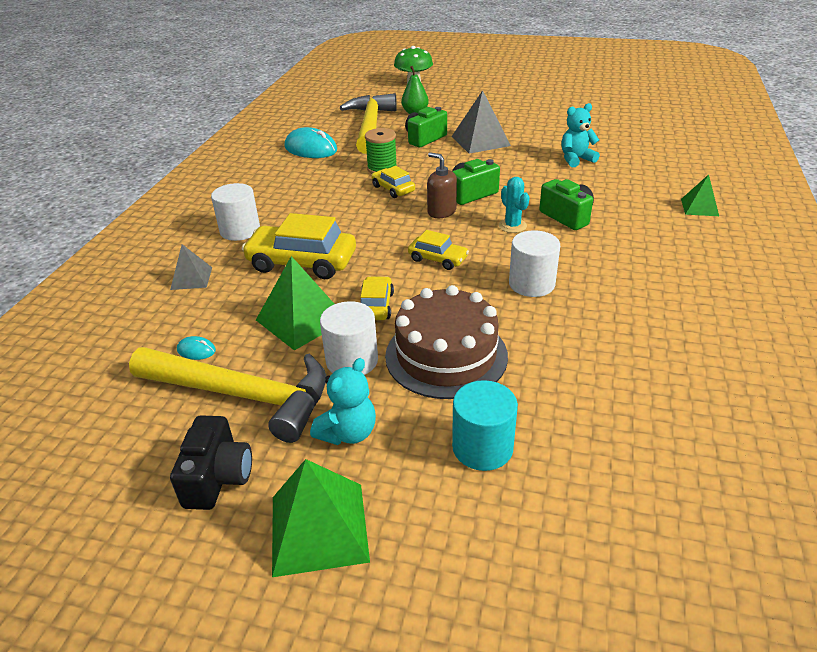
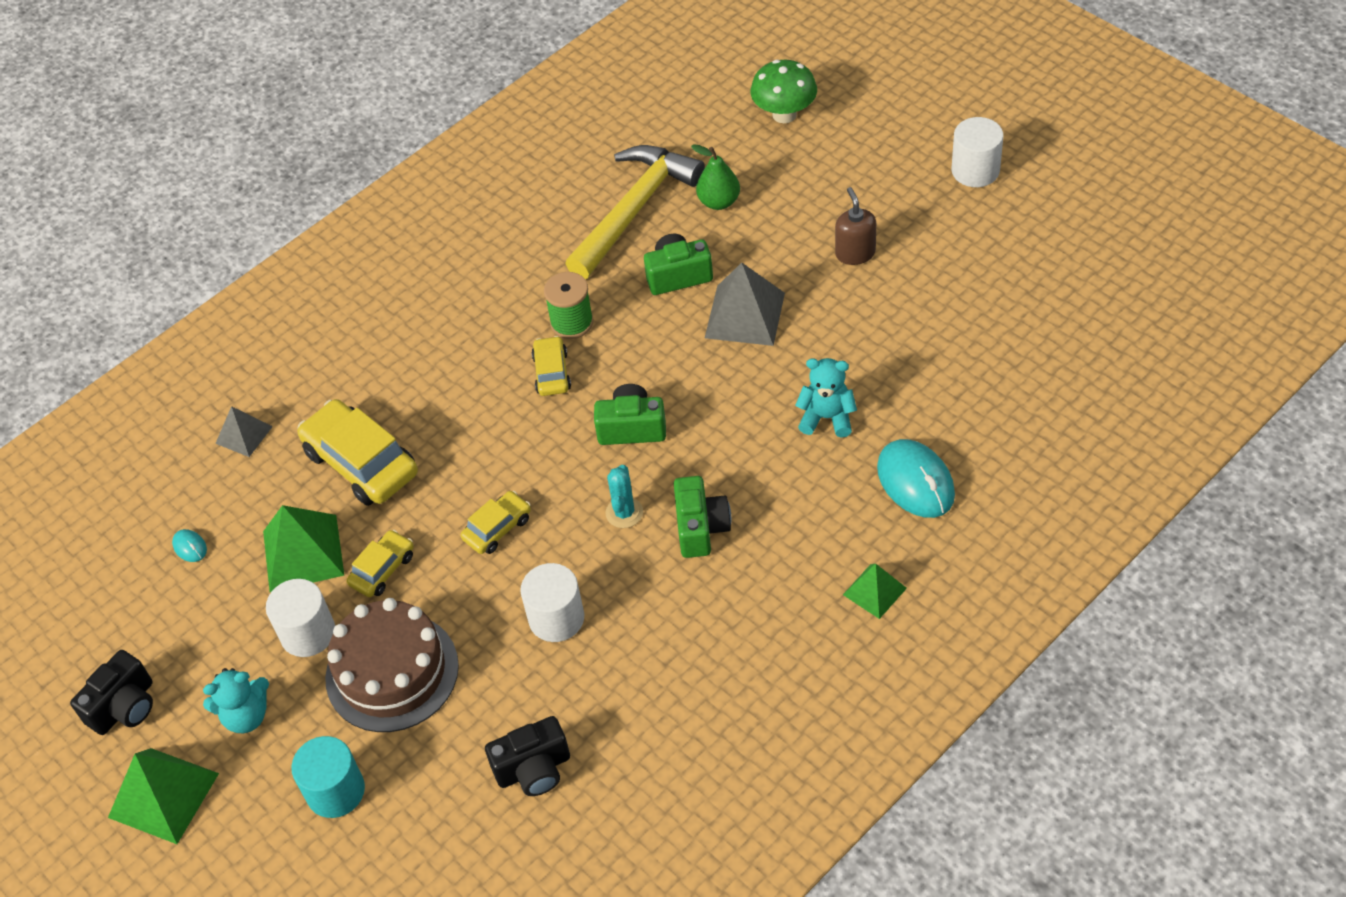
camera: 35 degrees right, 15 degrees up
yellow hammer [129,347,326,443] -> none
white cylinder [211,183,260,241] -> white cylinder moved to [952,117,1003,187]
turquoise mouse [285,127,337,158] -> turquoise mouse moved to [877,439,955,518]
yellow car [408,230,469,270] -> yellow car turned 105 degrees counterclockwise [461,491,531,554]
brown soap dispenser [427,152,457,218] -> brown soap dispenser moved to [835,187,876,265]
none -> black camera [485,716,570,796]

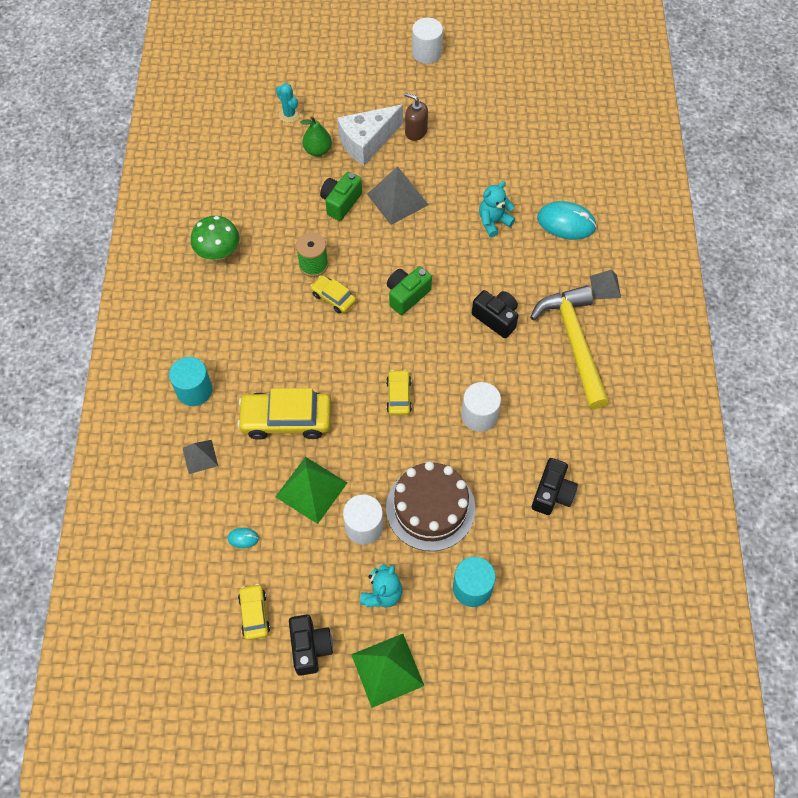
camera: 50 degrees left, 10 degrees up
yellow car [346,530,414,597] -> yellow car moved to [238,584,270,640]
yellow hammer [565,145,705,279] -> yellow hammer moved to [530,285,609,409]
turquoise cactus [606,465,643,528] -> turquoise cactus moved to [276,83,300,123]
green camera [674,476,731,558] -> black camera [472,290,518,338]
green mushroom [751,60,817,123] -> green mushroom moved to [191,216,239,260]
green pyramid [843,564,907,619] -> grey pyramid [590,270,621,299]
none -> turquoise cylinder [169,357,213,406]
none -> white cheese [337,105,403,166]

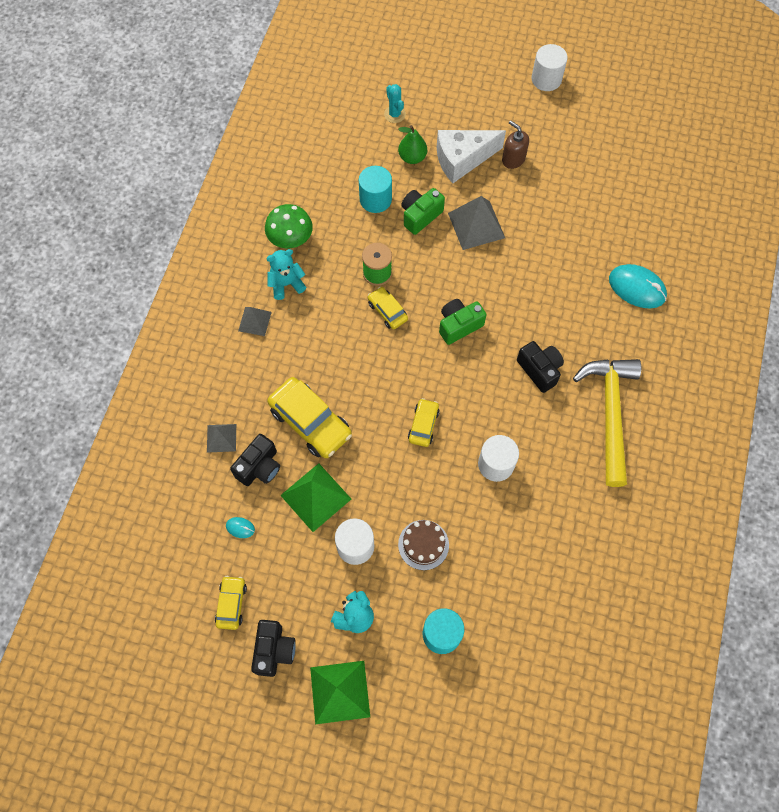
camera: 15 degrees right, 5 degrees up
turquoise cylinder [169,357,213,406] -> turquoise cylinder moved to [359,166,392,213]
yellow car [237,388,331,440] -> yellow car turned 150 degrees counterclockwise [267,377,352,458]
brown cake [386,461,475,551] -> brown cake [398,520,449,570], size x0.58
turquoise teddy bear [479,181,515,237] -> turquoise teddy bear moved to [266,249,306,300]
black camera [532,458,578,515] -> black camera moved to [230,434,280,486]
grey pyramid [590,270,621,299] -> grey pyramid moved to [238,307,272,336]

